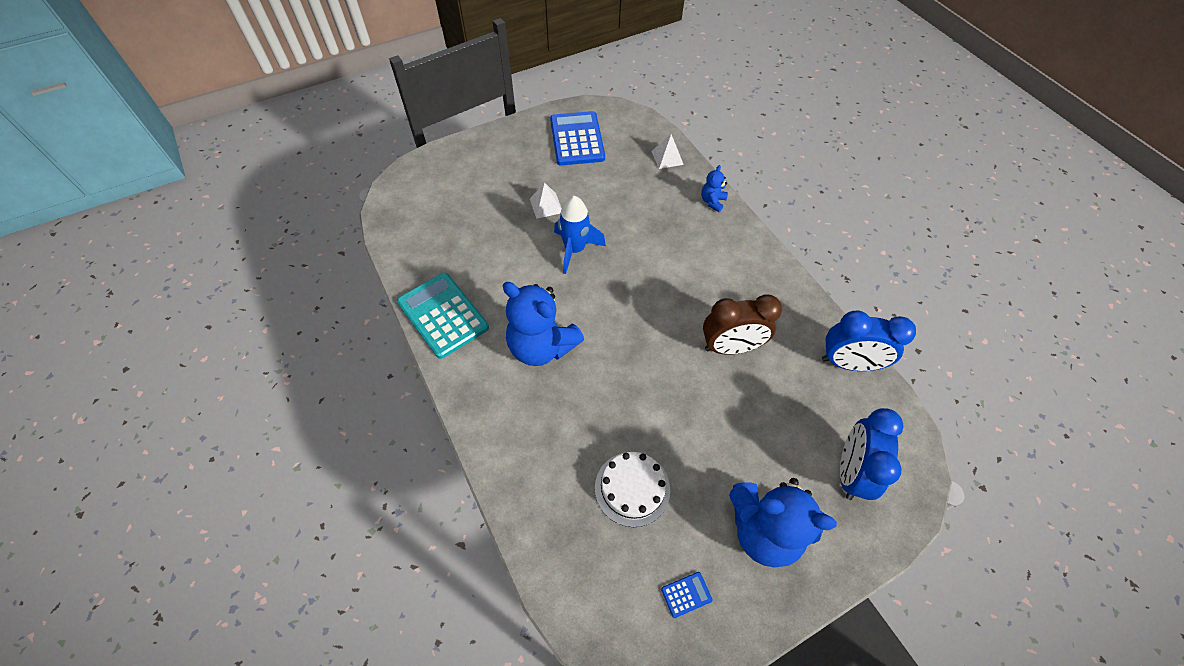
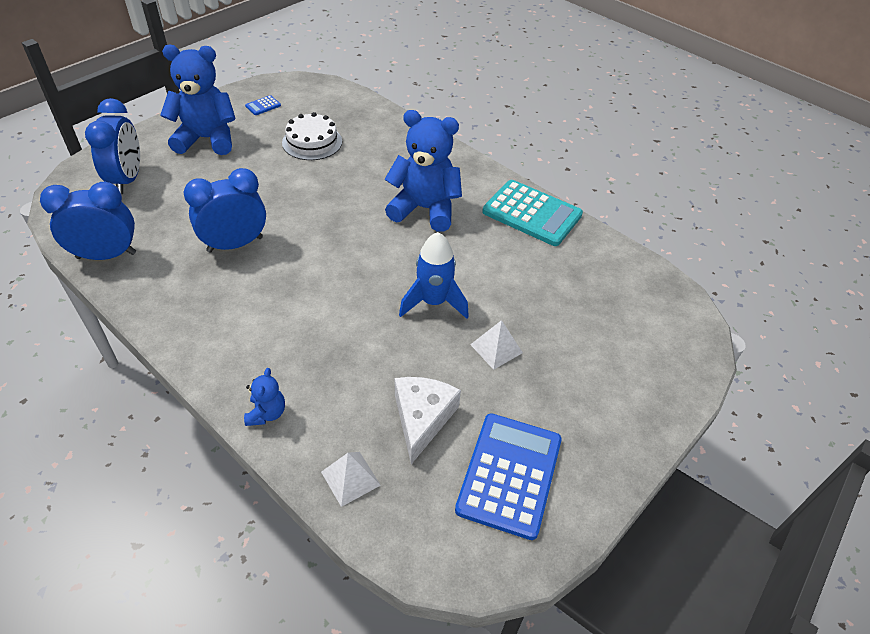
camera: 160 degrees right, 10 degrees down
blue calculator [550,111,605,166] -> blue calculator turned 135 degrees counterclockwise [455,414,562,540]
brown clock [703,295,782,355] -> blue clock [184,168,266,253]
none -> white cheese [395,377,461,464]

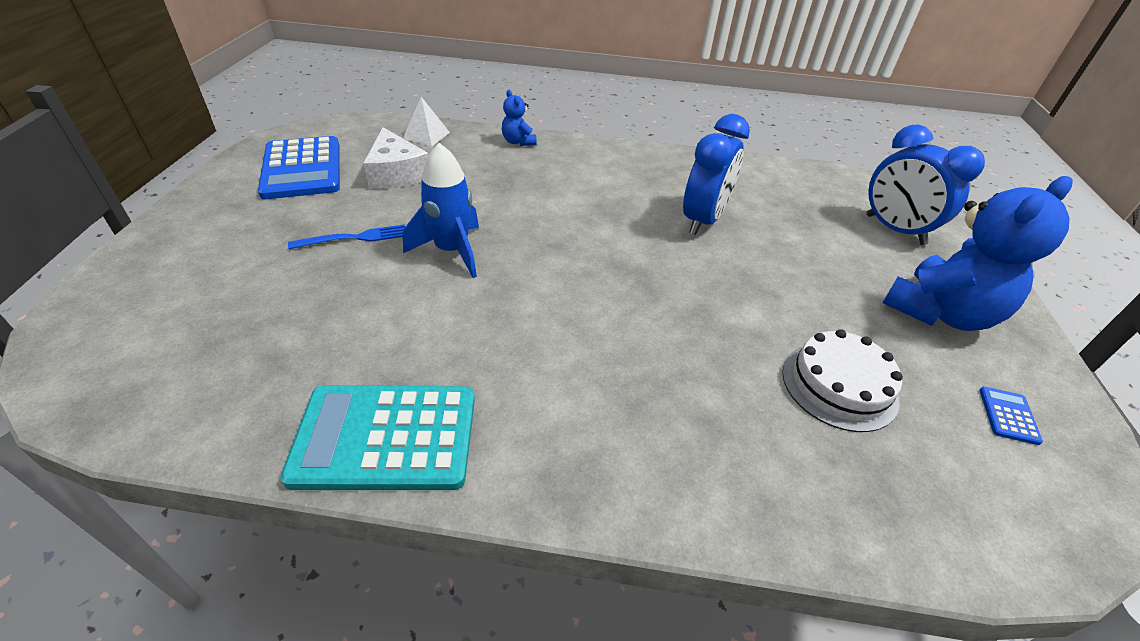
camera: 145 degrees right, 5 degrees down
blue clock [40,182,136,260] -> none
blue teddy bear [385,110,462,232] -> none
white pyramid [470,320,523,370] -> blue fork [288,224,405,249]

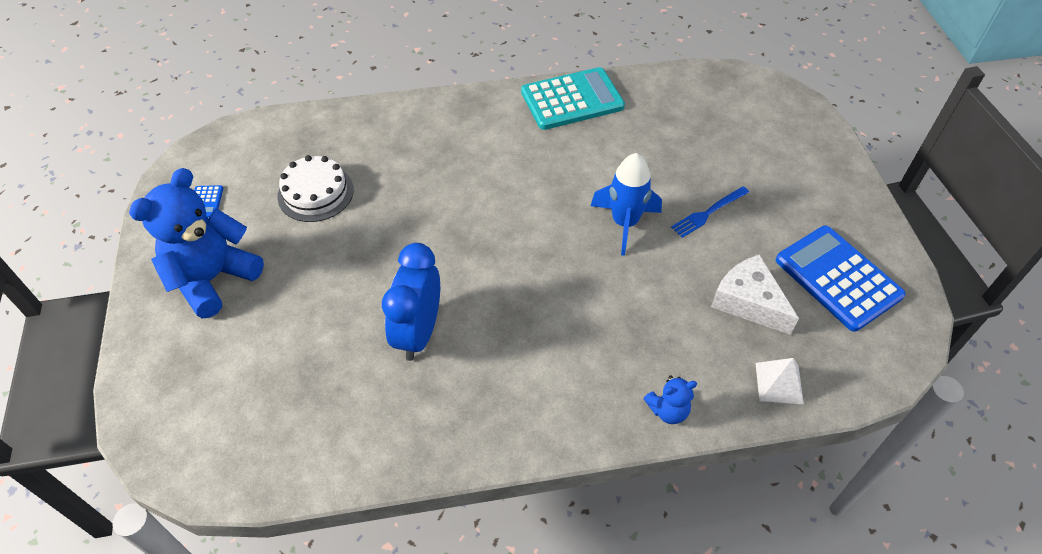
camera: 165 degrees right, 10 degrees up
blue teddy bear [502,90,537,146] -> blue teddy bear turned 120 degrees clockwise [644,375,697,424]
blue clock [866,124,985,245] -> none

